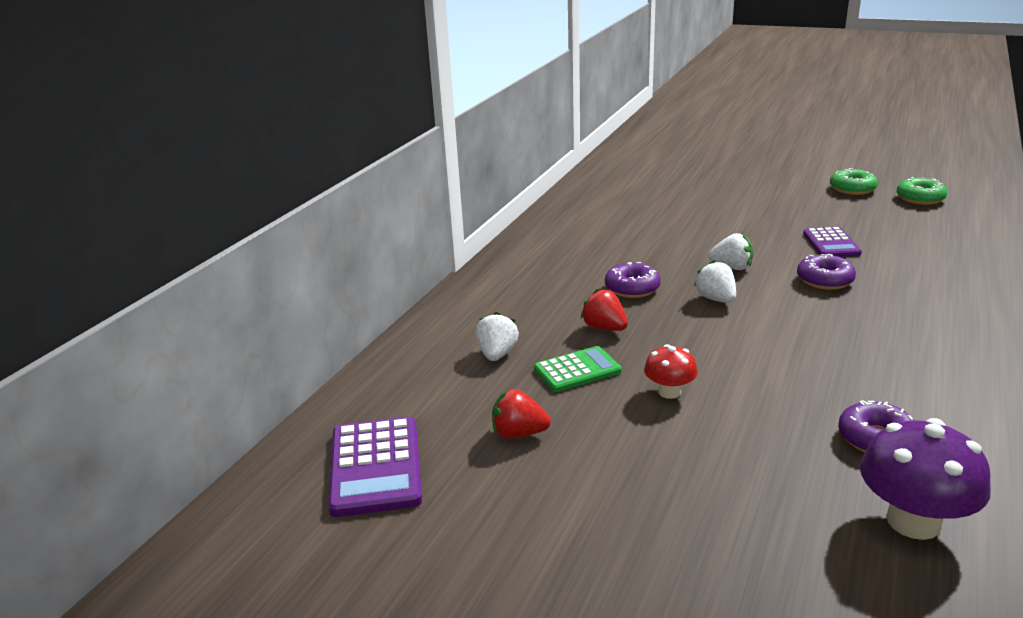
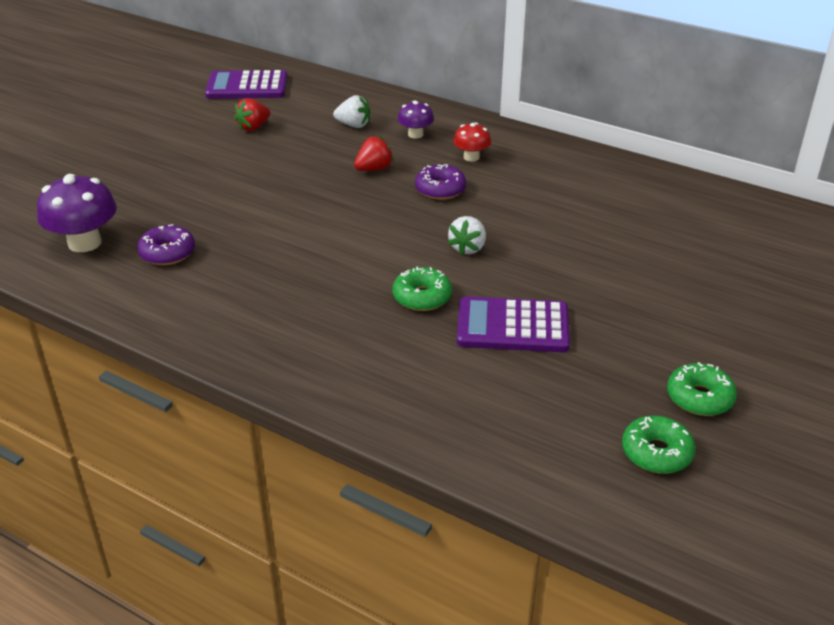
camera: 95 degrees right, 10 degrees up
red strawberry [492,389,551,439] -> red strawberry turned 150 degrees counterclockwise [234,98,270,131]
green calculator [534,346,622,392] -> none
red mushroom [644,344,698,399] -> red mushroom moved to [453,123,491,162]
white strawberry [694,260,736,303] -> none
purple donut [797,254,856,290] -> green donut [392,266,452,311]
purple calculator [803,227,862,257] -> purple calculator [457,296,570,352], size x1.51
none -> purple mushroom [398,101,434,138]

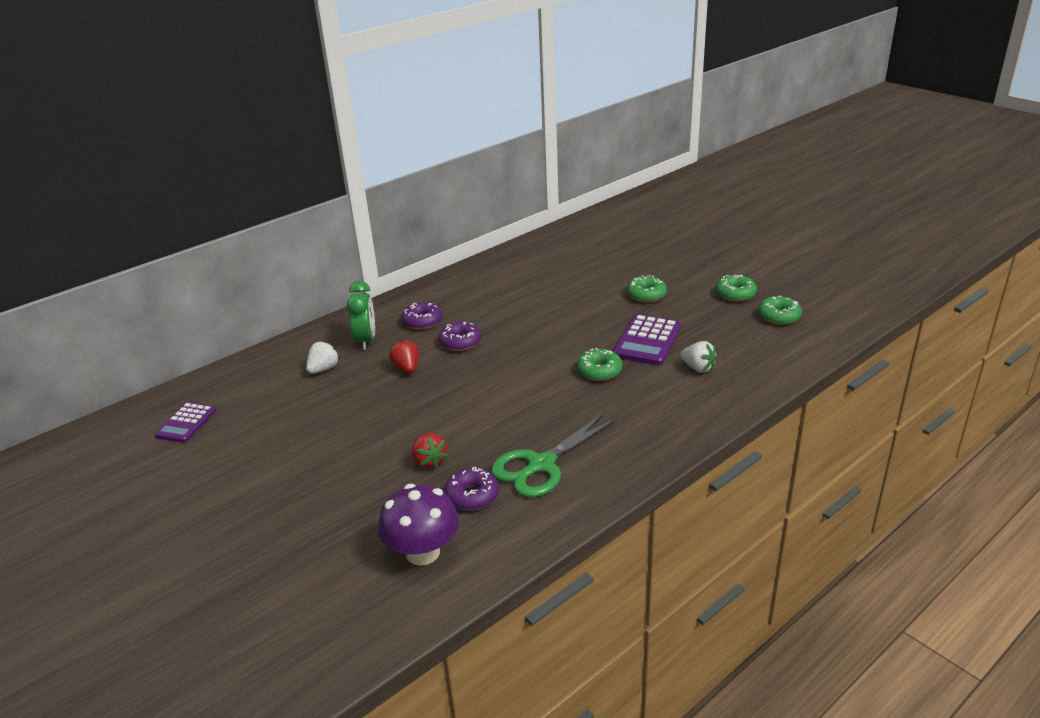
camera: 70 degrees left, 5 degrees down
purple calculator [205,70,288,99] -> purple calculator [155,402,216,443], size x0.66
red strawberry [234,98,270,131] -> red strawberry moved to [412,433,448,468]
purple mushroom [398,101,434,138] -> green clock [347,281,375,350]
white strawberry [448,216,486,255] -> white strawberry moved to [680,341,717,373]
red mushroom [453,123,491,162] -> purple donut [401,302,443,330]
none -> green scissors [491,413,618,497]
none -> green donut [627,275,667,303]

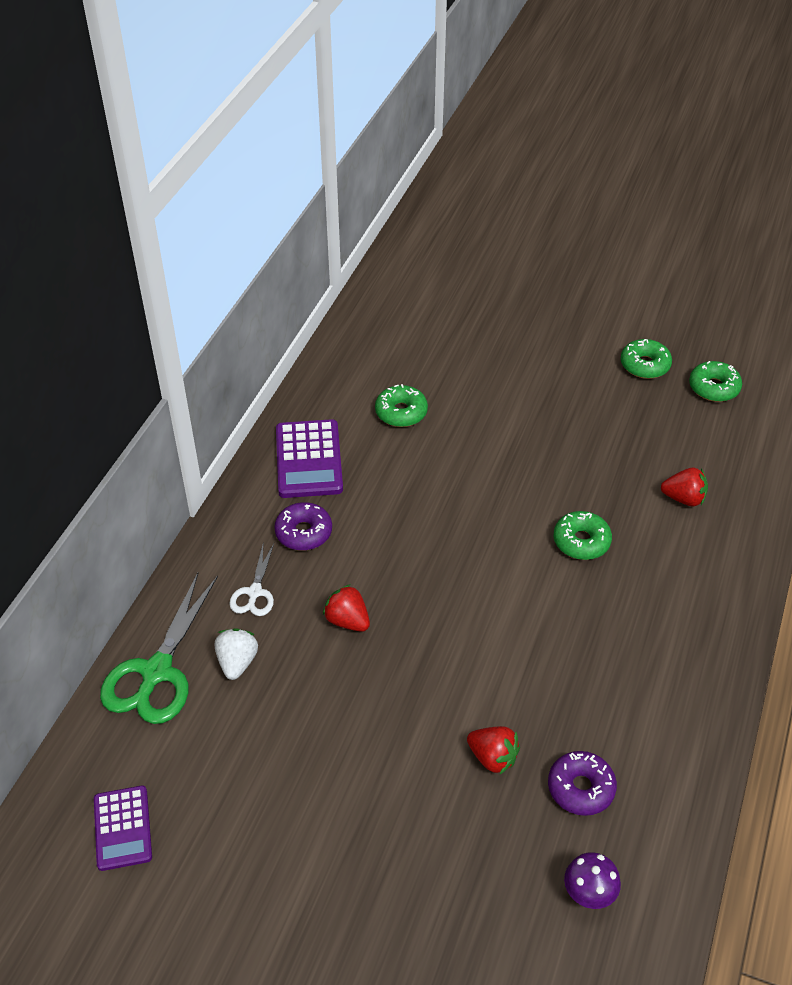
camera: 30 degrees left, 15 degrees up
green clock [347,281,375,350] -> white scissors [229,544,274,616]
purple mushroom [378,484,459,565] -> purple mushroom [564,852,621,909], size x0.56
purple donut [439,322,481,351] -> none
green scissors [491,413,618,497] -> green scissors moved to [100,573,218,724]
purple calculator [613,314,681,365] -> purple calculator moved to [276,419,343,498]
green donut [627,275,667,303] -> green donut moved to [375,384,428,427]
white strawberry [680,341,717,373] -> red strawberry [661,468,708,506]

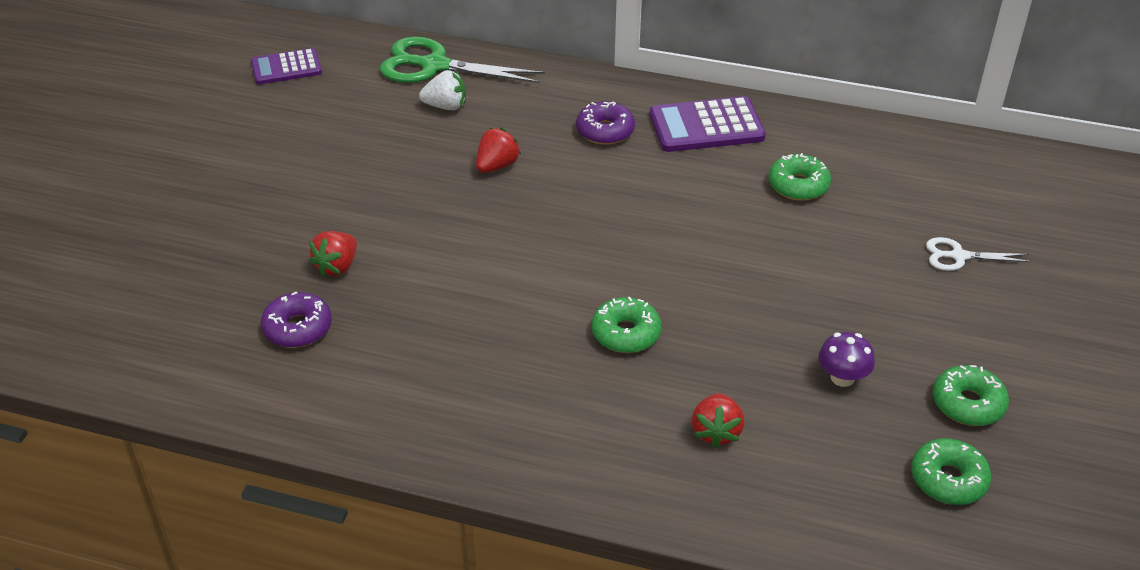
camera: 85 degrees right, 5 degrees down
white scissors [229,544,274,616] -> white scissors moved to [926,237,1032,271]
purple mushroom [564,852,621,909] -> purple mushroom moved to [818,332,875,387]

